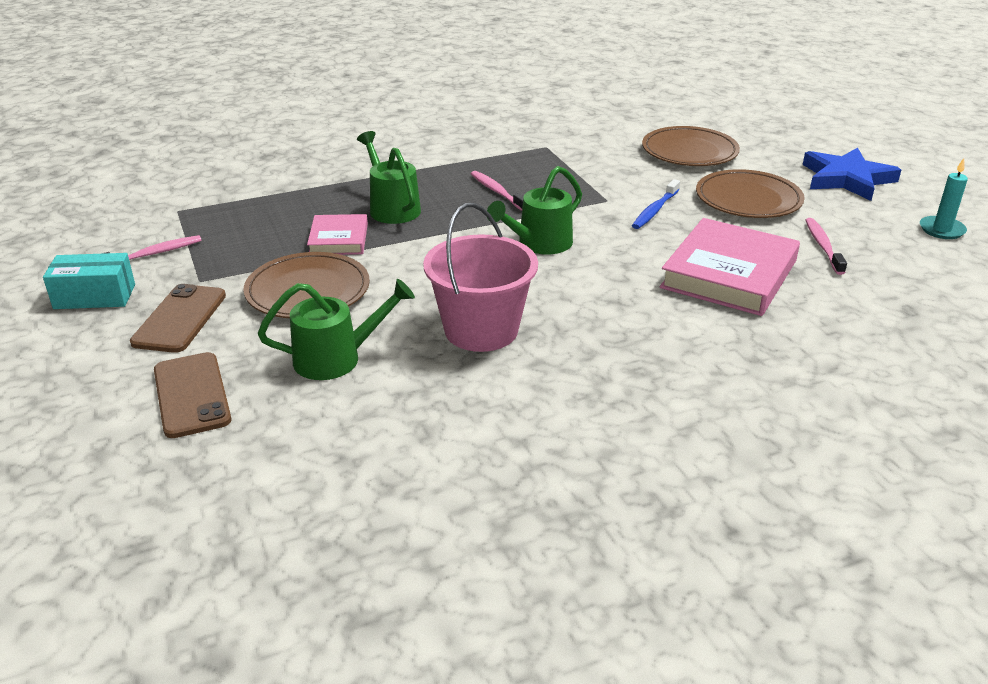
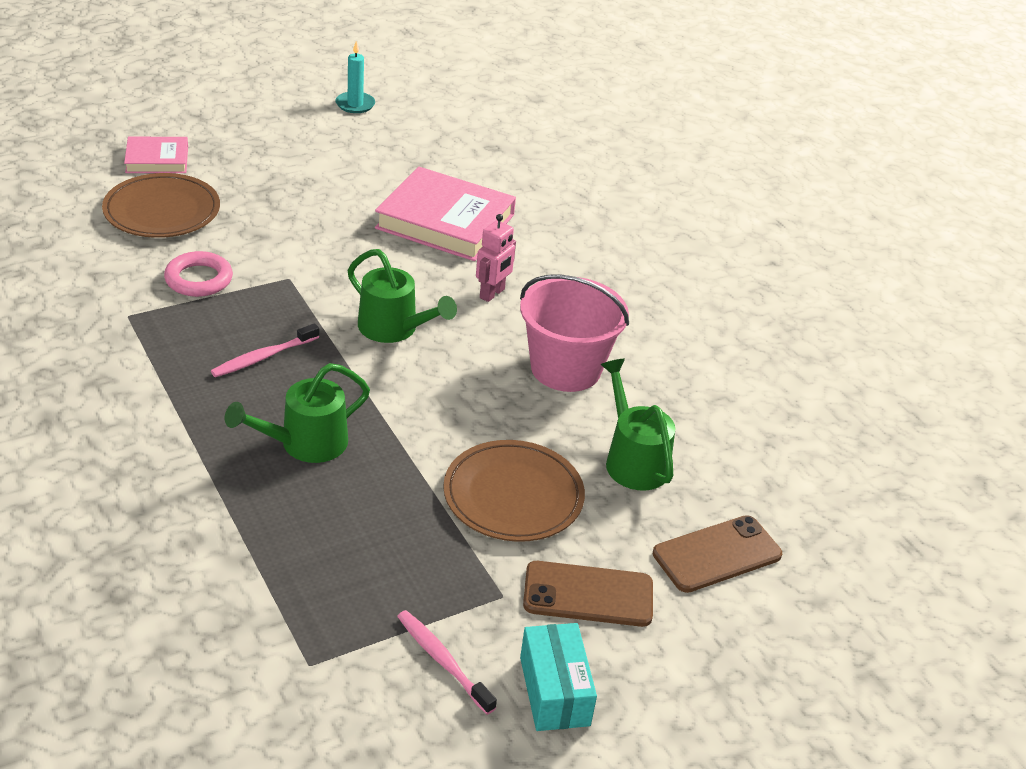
camera: 100 degrees left, 5 degrees up
pink book [307,214,368,255] -> pink book moved to [124,137,188,173]
blue toothbrush [632,179,680,229] -> none
brown plate [696,169,805,218] -> none
blue star [803,148,901,201] -> none
pink toothbrush [805,218,847,275] -> none
none -> pink ring [164,251,233,297]
none -> pink robot [476,214,516,302]

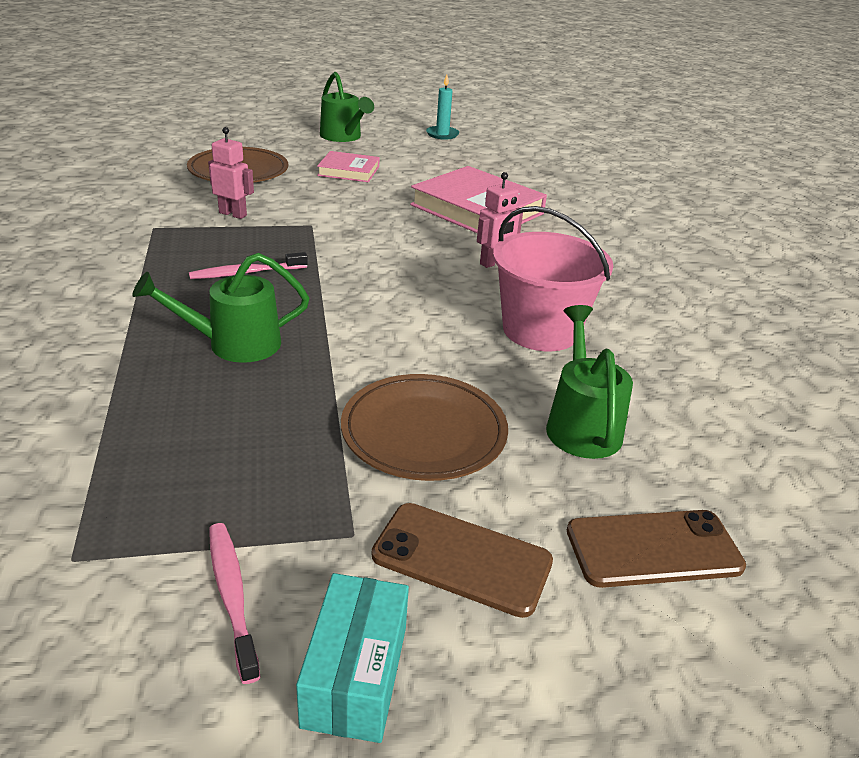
camera: 20 degrees right, 5 degrees down
pink book [124,137,188,173] -> pink book moved to [317,151,380,182]
pink ring [164,251,233,297] -> pink robot [208,127,254,219]
green watering can [348,249,457,343] -> green watering can moved to [320,72,374,142]

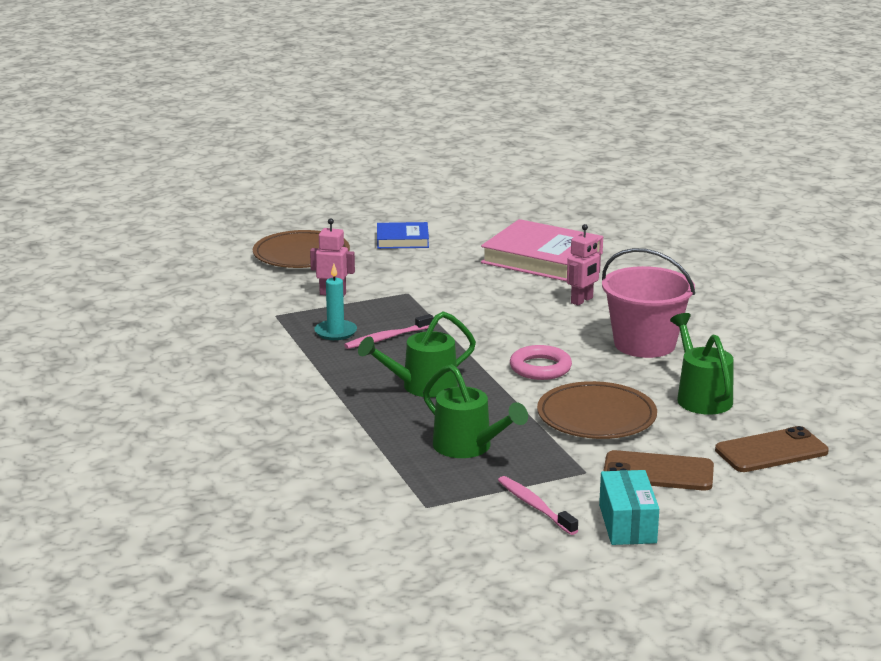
camera: 10 degrees left, 10 degrees down
pink book [317,151,380,182] -> blue book [377,222,429,249]
green watering can [320,72,374,142] -> green watering can moved to [423,364,528,458]
turquoise candle [426,74,459,140] -> turquoise candle moved to [314,264,357,340]
none -> pink ring [510,345,572,380]

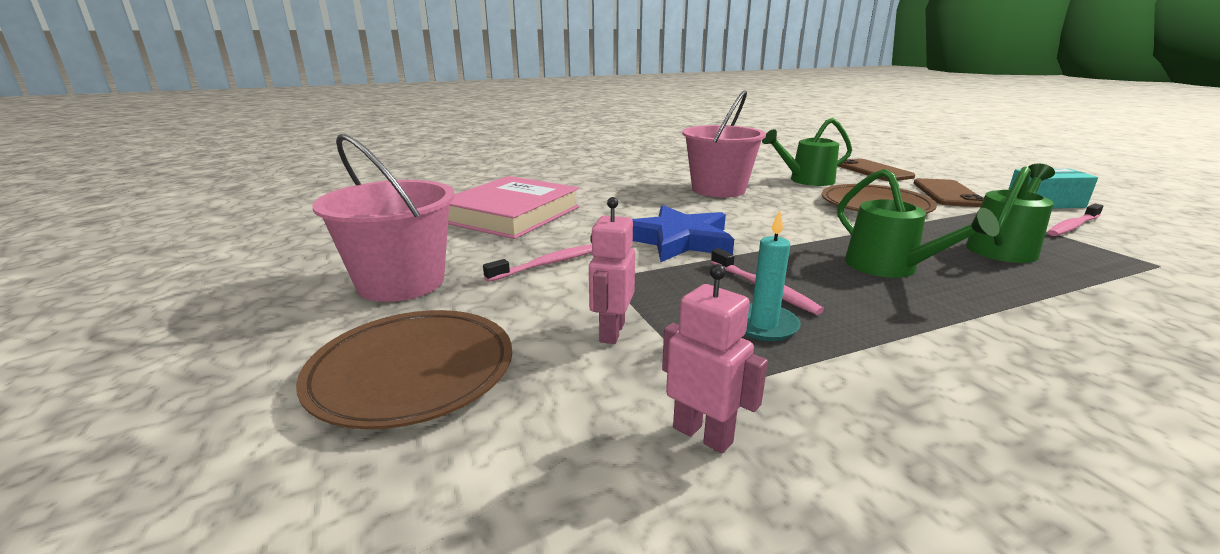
camera: 90 degrees left, 0 degrees up
blue book [377,222,429,249] -> pink bucket [312,134,455,302]
pink ring [510,345,572,380] -> none
pink robot [567,224,601,305] -> pink robot moved to [662,264,768,454]
none -> pink toothbrush [483,244,592,282]
none -> blue star [632,205,734,262]

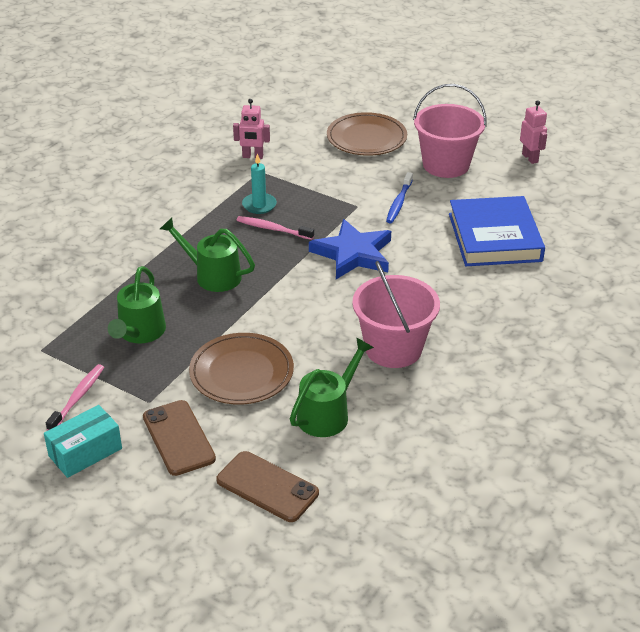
camera: 145 degrees right, 15 degrees up
pink book [448,176,579,239] -> blue book [449,196,545,266]
pink toothbrush [483,244,592,282] -> blue toothbrush [386,172,413,223]
pink robot [589,197,635,344] -> pink robot moved to [520,100,547,164]

